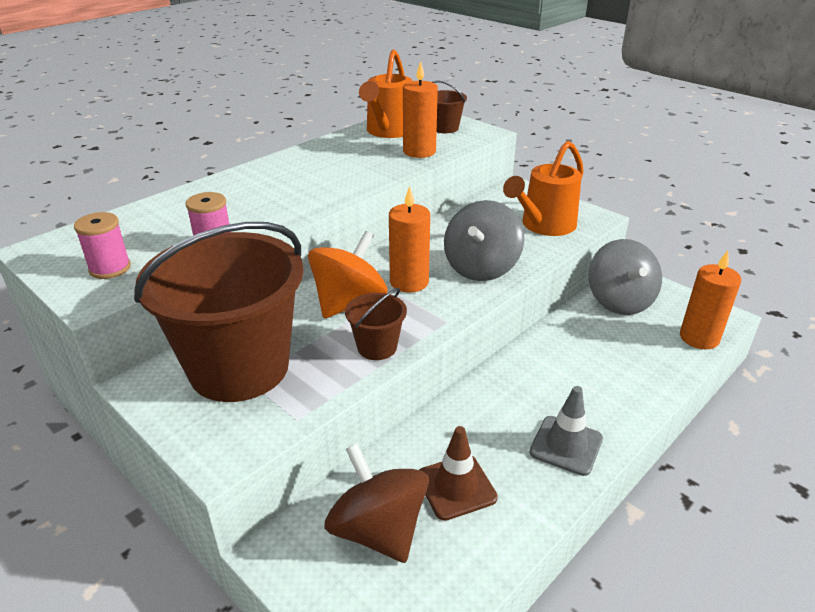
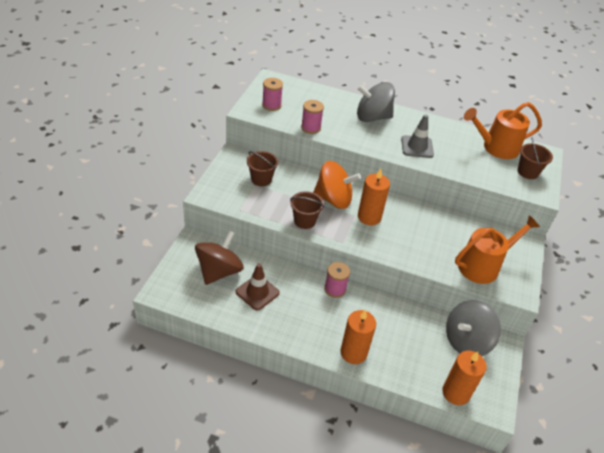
camera: 60 degrees right, 10 degrees up
brown bucket [134,222,304,402] -> brown bucket [247,151,278,186], size x0.42
orange candle [403,61,438,158] -> orange candle moved to [340,309,376,364]
grey spinning top [444,200,524,281] -> grey spinning top moved to [357,82,395,122]
orange watering can [503,141,584,236] -> orange watering can turned 135 degrees clockwise [455,215,540,284]
grey traffic cone [529,386,603,476] -> grey traffic cone moved to [401,114,434,158]
none -> pink spool [324,262,350,298]

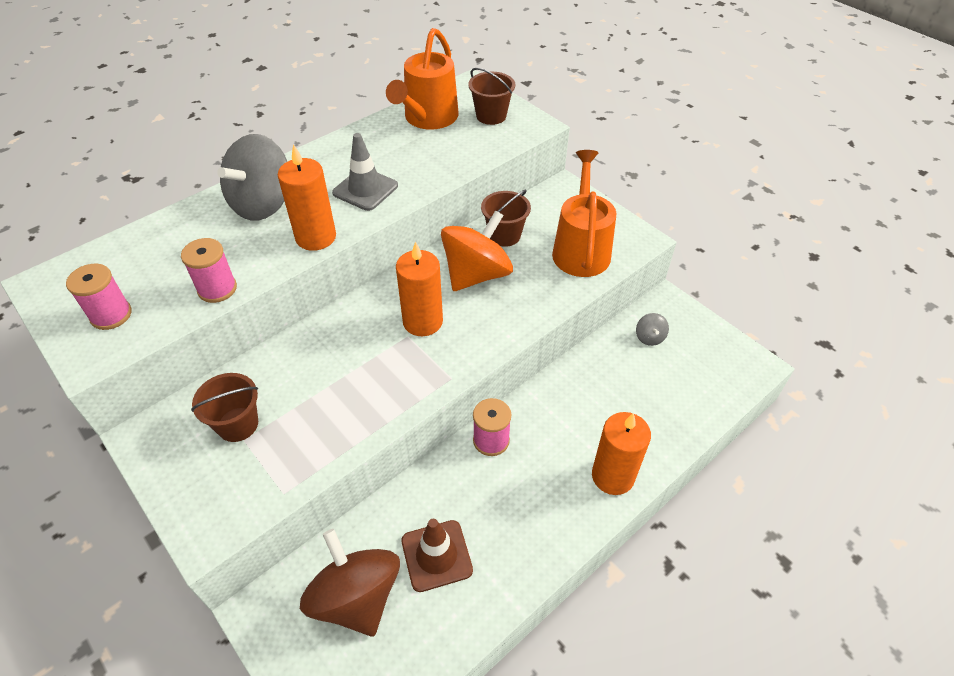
camera: 55 degrees left, 5 degrees up
brown bucket [290,191,324,229] -> brown bucket moved to [481,189,531,247]
orange spinning top [313,161,361,209] -> orange spinning top moved to [441,210,513,291]
orange candle [442,351,487,405] -> orange candle moved to [278,144,336,251]
grey spinning top [446,300,501,356] -> grey spinning top [636,313,669,346], size x0.42

